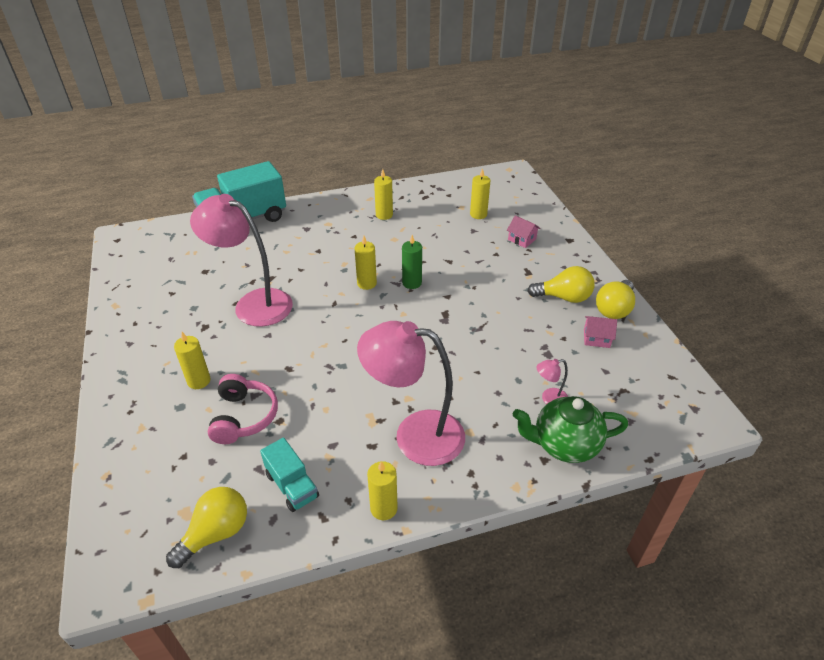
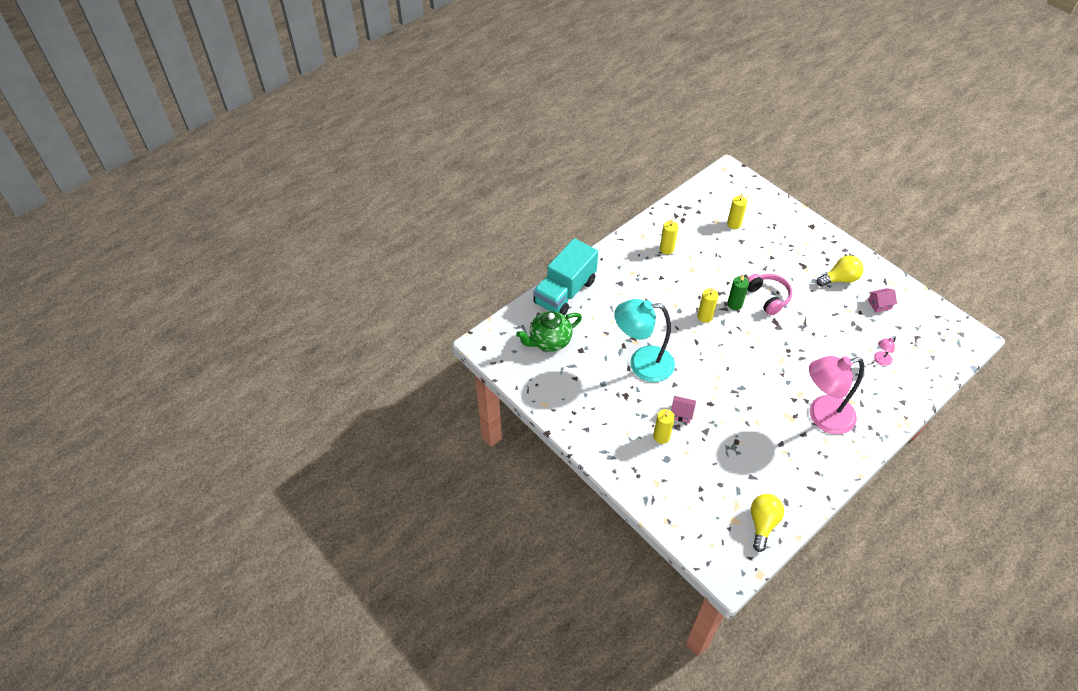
camera: 25 degrees left, 10 degrees up
pink lamp [190,194,293,327] -> turquoise lamp [614,299,675,382]
pink headphones [208,374,278,444] -> pink headphones moved to [747,274,792,315]
turquoise truck [260,438,319,512] -> none
yellow candle [367,461,398,520] -> none
pink house [507,215,540,248] -> pink house moved to [671,396,696,423]
green teapot [513,396,628,463] -> green teapot moved to [516,311,582,352]
yellow light bulb [596,280,635,319] -> none

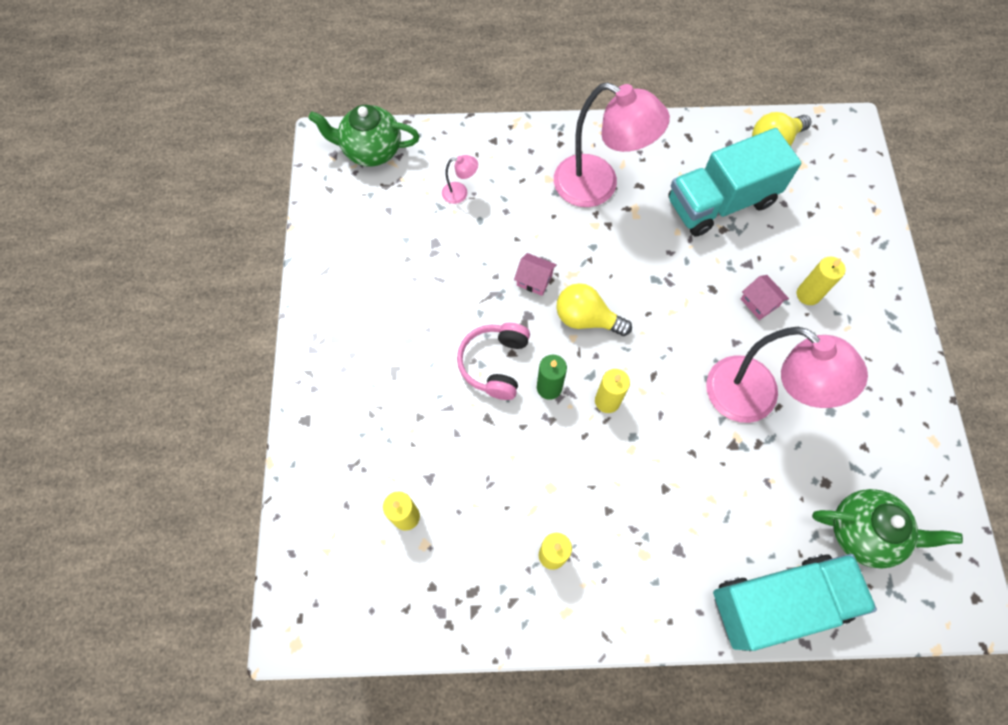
camera: 140 degrees left, 15 degrees up
turquoise lamp [614,299,675,382] -> pink lamp [706,327,868,423]
yellow light bulb [817,255,864,287] -> yellow light bulb moved to [556,283,632,336]
pink house [868,288,897,313] -> pink house moved to [514,253,557,296]
none -> green teapot [309,105,419,167]
none -> turquoise truck [668,128,801,237]

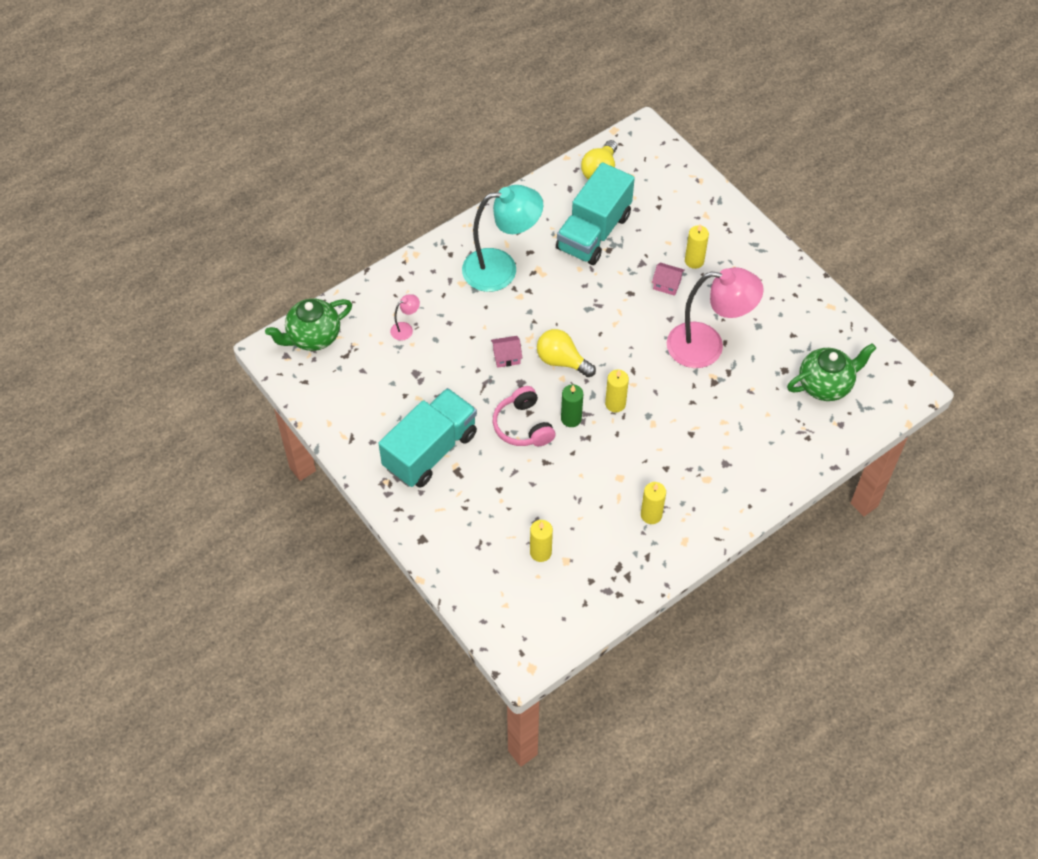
camera: 35 degrees left, 10 degrees down
pink lamp [554,82,670,207] -> turquoise lamp [462,185,543,292]
yellow light bulb [556,283,632,336] -> yellow light bulb turned 45 degrees clockwise [537,329,596,377]
turquoise truck [713,554,877,651] -> turquoise truck moved to [378,388,477,488]

